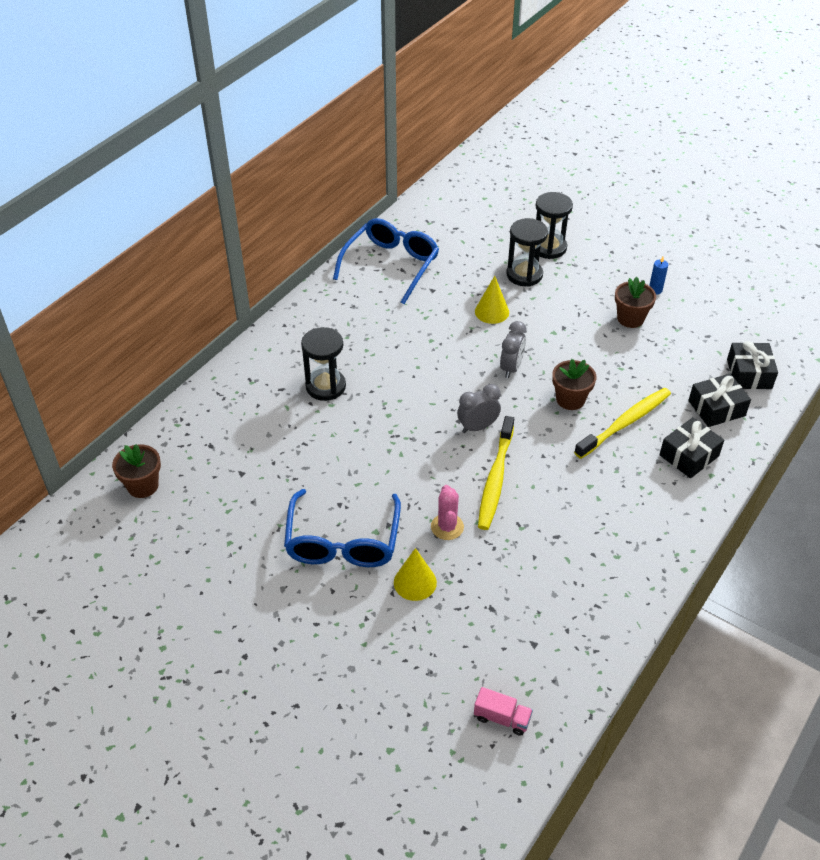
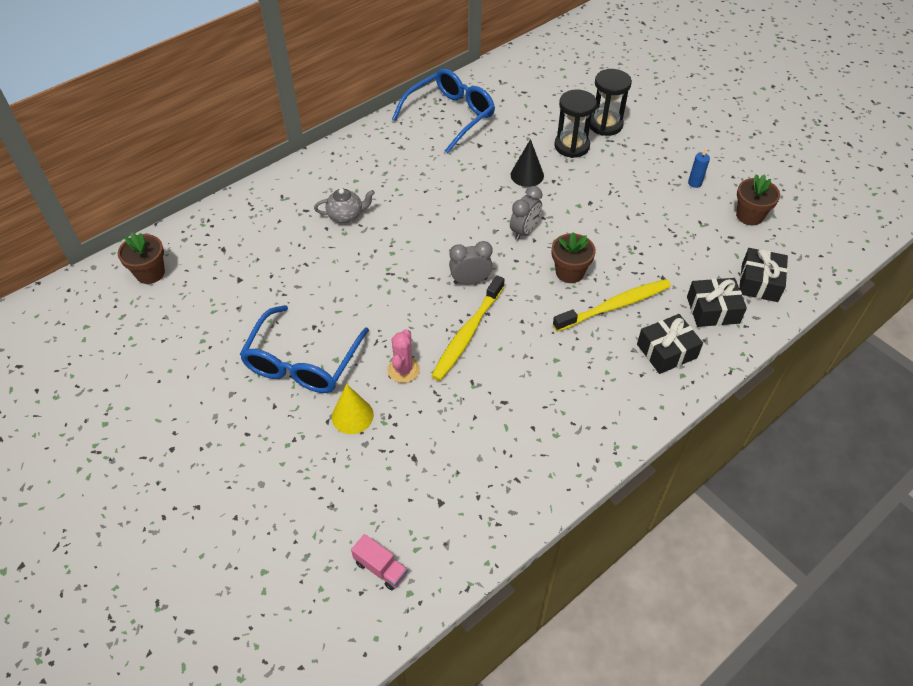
camera: 15 degrees right, 5 degrees up
black hourglass [301,327,346,401] -> grey teapot [314,189,375,223]
yellow cone [475,276,509,324] -> black cone [511,139,544,187]
brown flower pot [615,277,656,328] -> brown flower pot moved to [736,174,780,225]

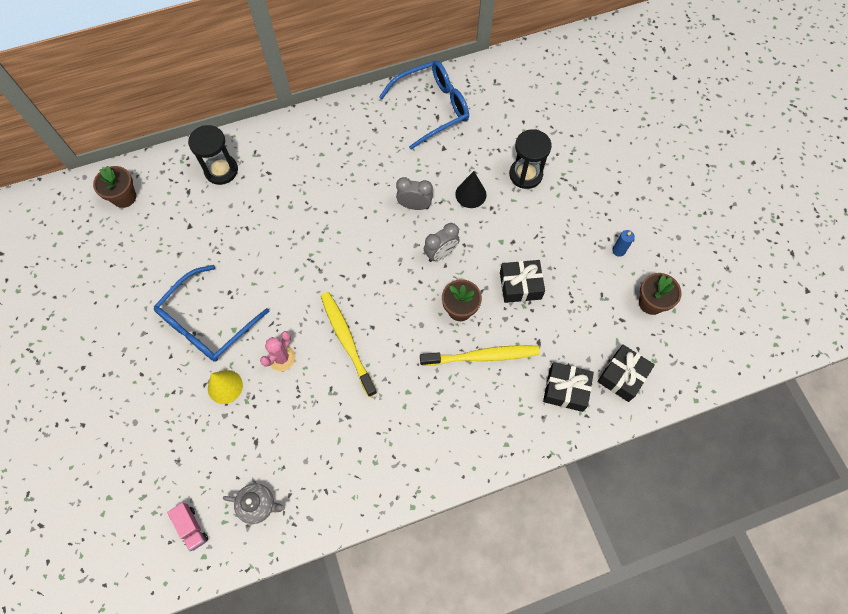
camera: 20 degrees right, 15 degrees up
grey teapot [314,189,375,223] -> grey teapot moved to [223,483,285,524]
yellow toothbrush [431,275,504,381] -> yellow toothbrush turned 105 degrees clockwise [321,292,377,397]
grey clock [449,241,492,284] -> grey clock moved to [396,177,433,210]
black hourglass [590,69,632,136] -> black hourglass moved to [188,125,238,185]
black gift [637,314,703,374] -> black gift moved to [500,260,545,303]

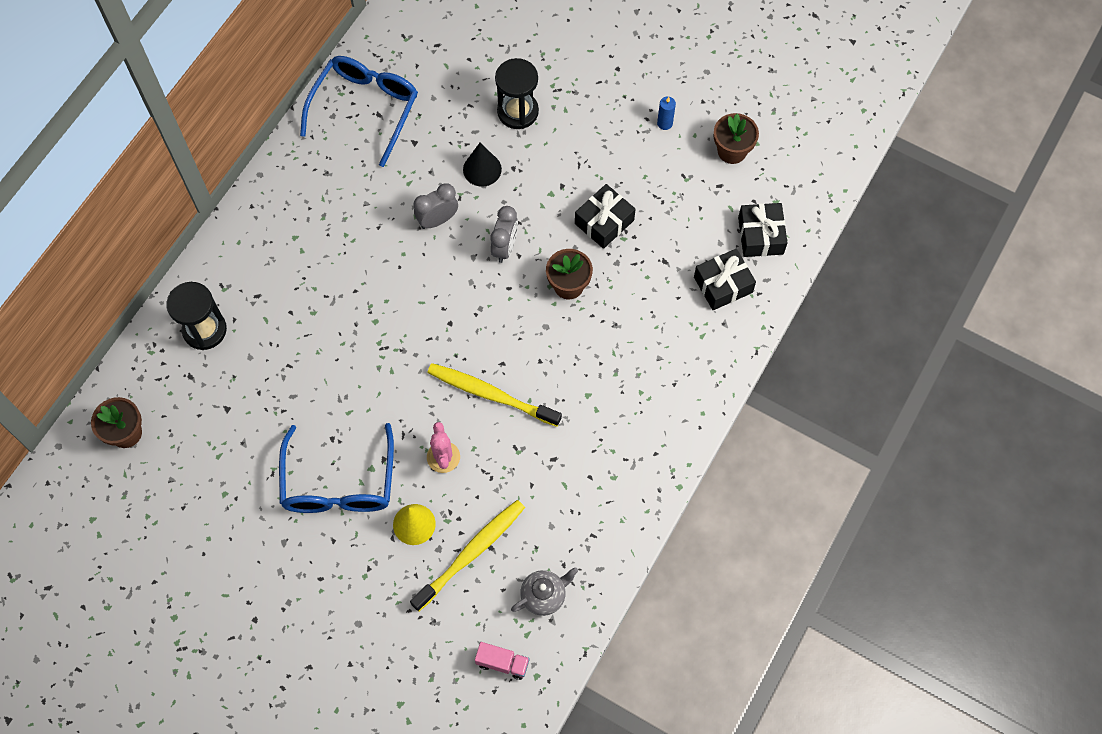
camera: 40 degrees left, 0 degrees up
yellow toothbrush [420,345,540,366] -> yellow toothbrush moved to [410,500,525,611]

